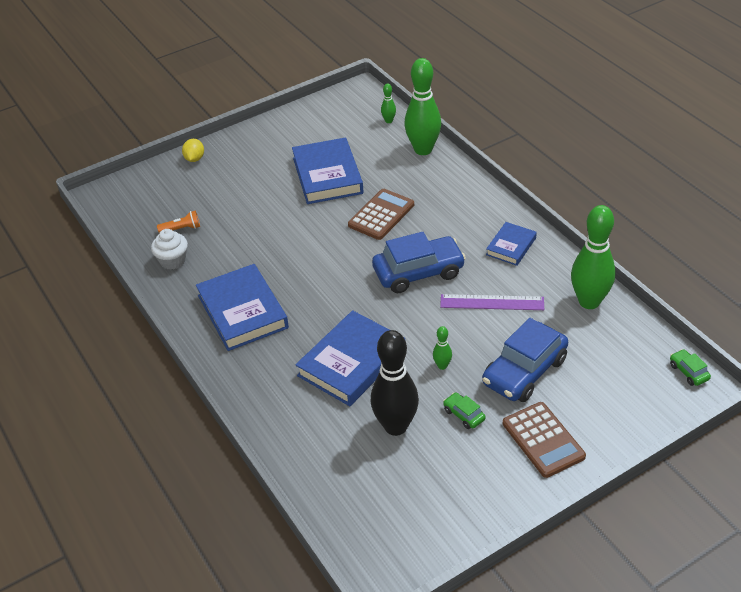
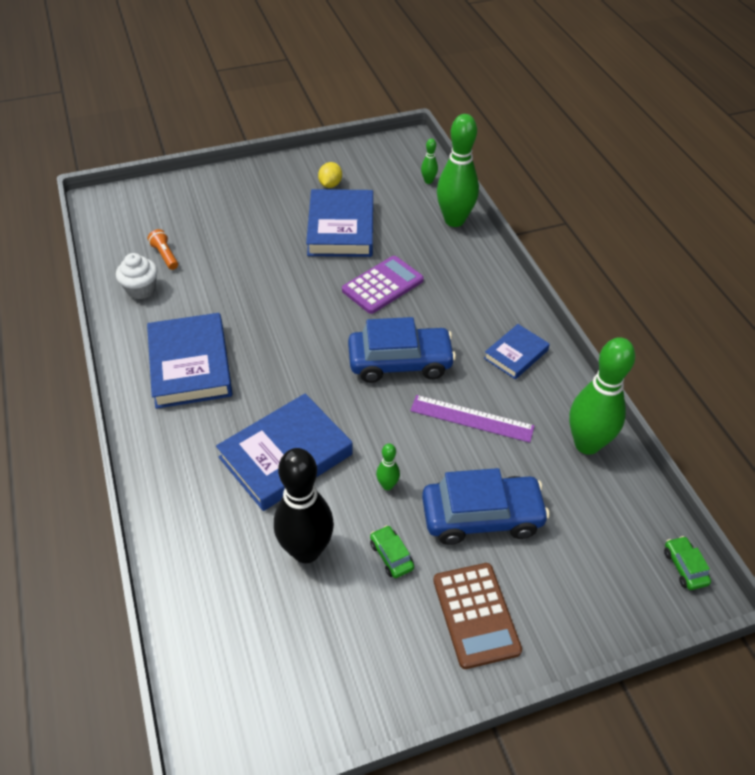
camera: 10 degrees right, 5 degrees up
orange flashlight [157,211,200,233] -> orange flashlight turned 120 degrees counterclockwise [148,229,178,270]
yellow lemon [182,139,204,162] -> yellow lemon moved to [318,162,342,188]
brown calculator [348,189,414,240] -> purple calculator [342,256,424,314]
blue car [482,318,568,402] -> blue car turned 150 degrees counterclockwise [422,468,550,545]

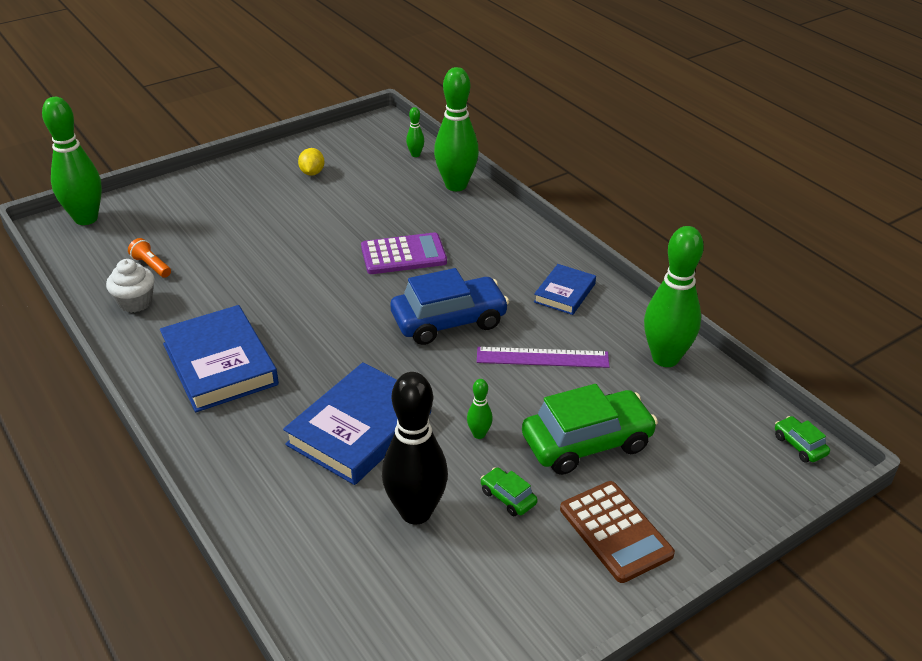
camera: 15 degrees left, 10 degrees down
blue book [306,189,373,257] -> none
purple calculator [342,256,424,314] -> purple calculator turned 45 degrees clockwise [361,232,447,274]
blue car [422,468,550,545] -> green car [522,384,658,475]
none -> green bowling pin [42,97,102,225]

